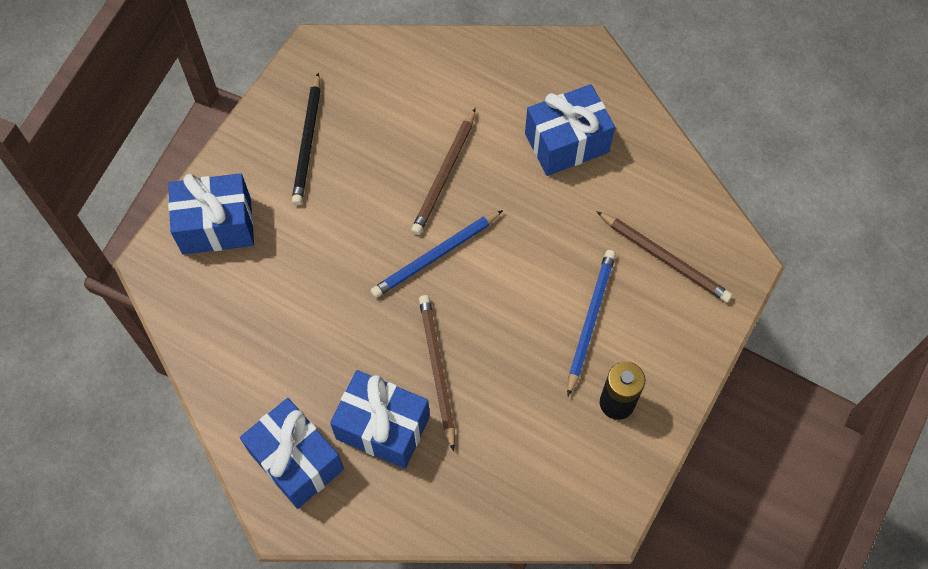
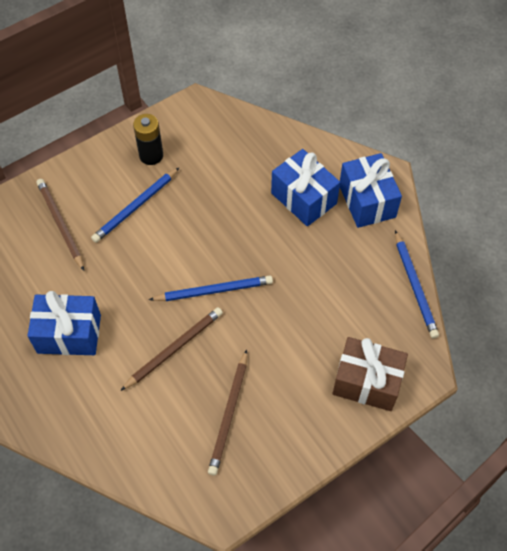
camera: 155 degrees left, 5 degrees down
blue gift [168,173,254,255] -> brown gift [333,337,408,411]
black pencil [292,72,321,205] -> none
brown pencil [419,295,455,452] -> brown pencil moved to [208,350,247,475]
none -> blue pencil [395,230,439,338]

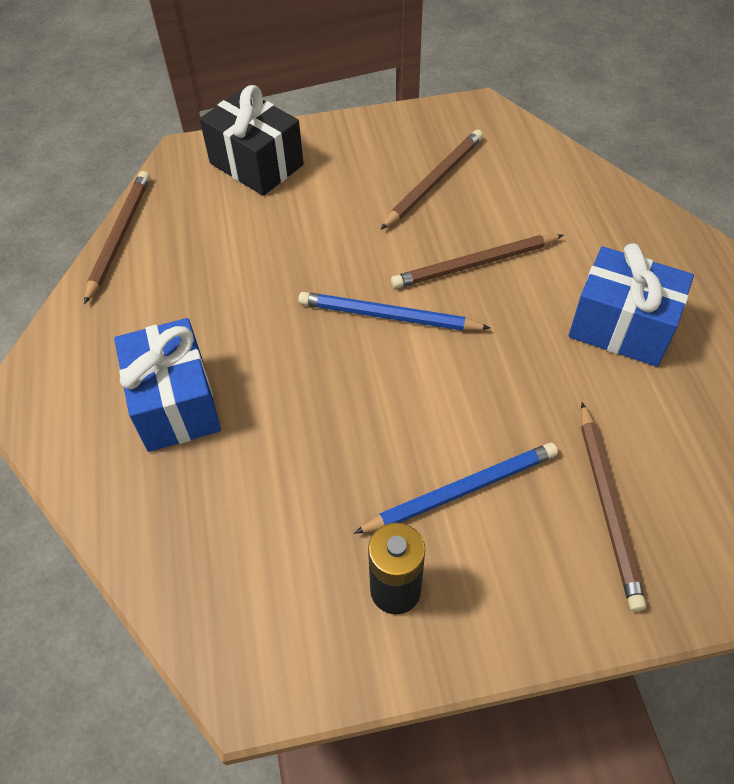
camera: 155 degrees left, 5 degrees down
brown gift [333,337,408,411] -> black gift [200,85,304,196]
blue gift [340,153,402,228] -> none
blue pencil [395,230,439,338] -> brown pencil [84,171,150,304]

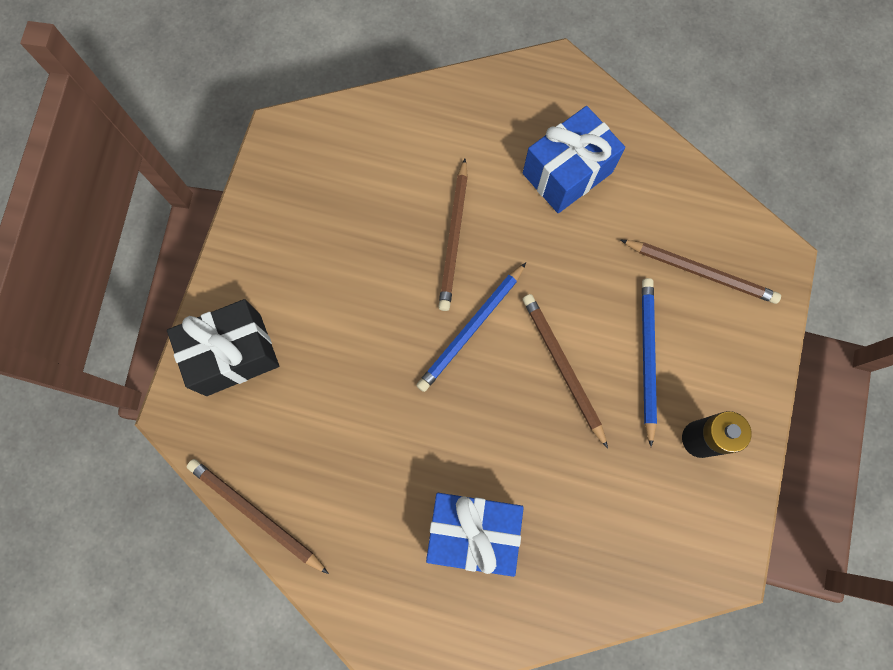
camera: 65 degrees left, 20 degrees up
brown pencil [380,130,483,230] -> brown pencil moved to [523,294,608,448]

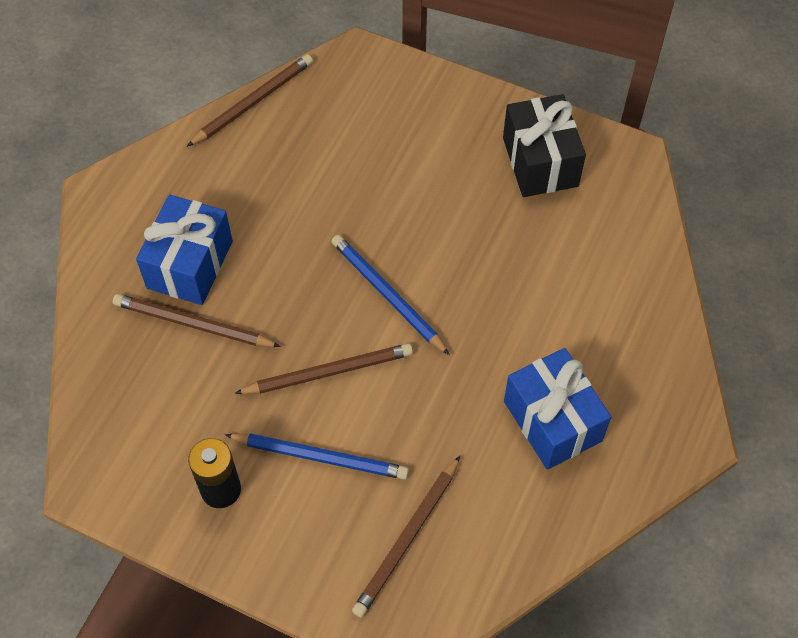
camera: 100 degrees right, 15 degrees down
black gift [167,299,279,396] -> black gift moved to [503,94,586,197]
brown pencil [439,159,468,311] -> brown pencil moved to [113,294,281,347]

